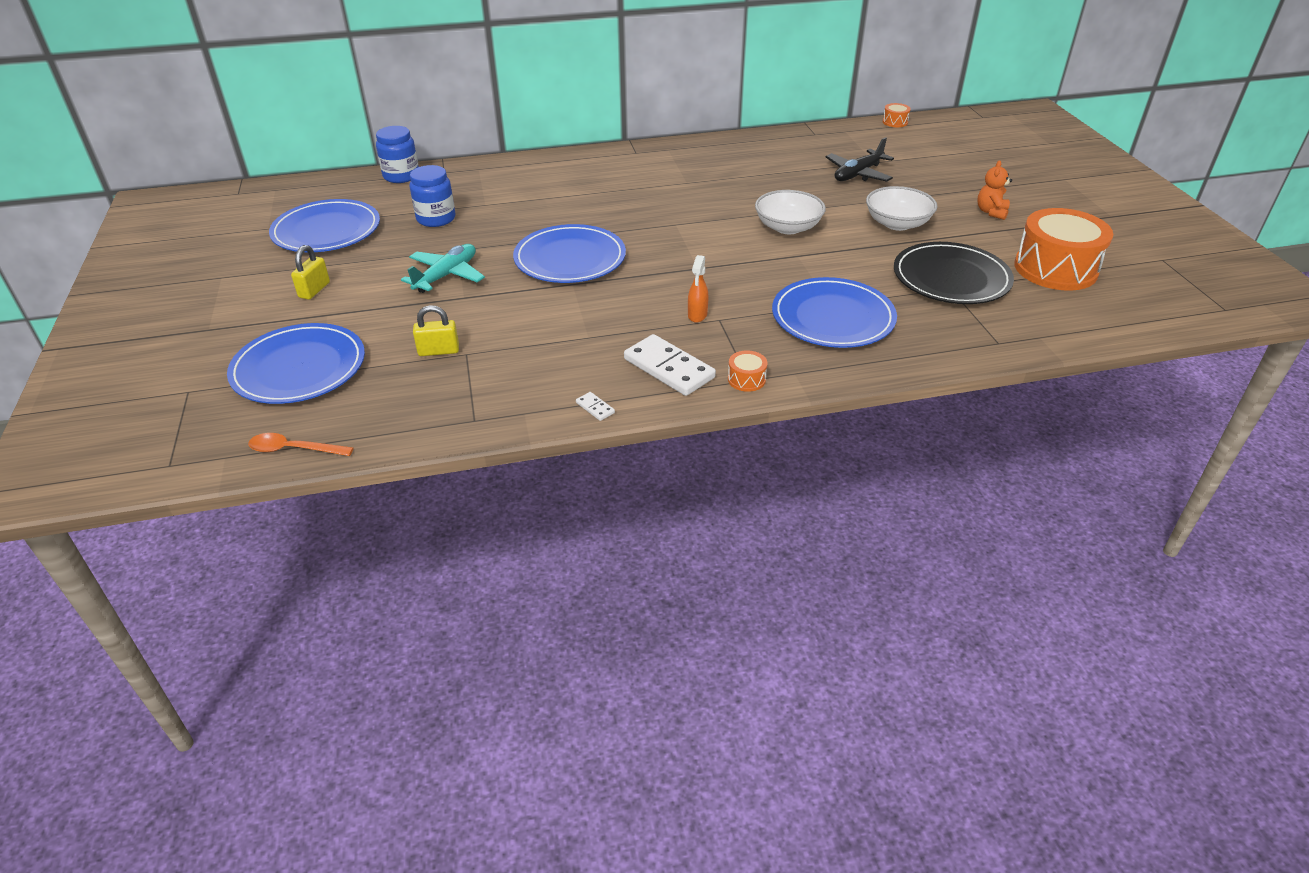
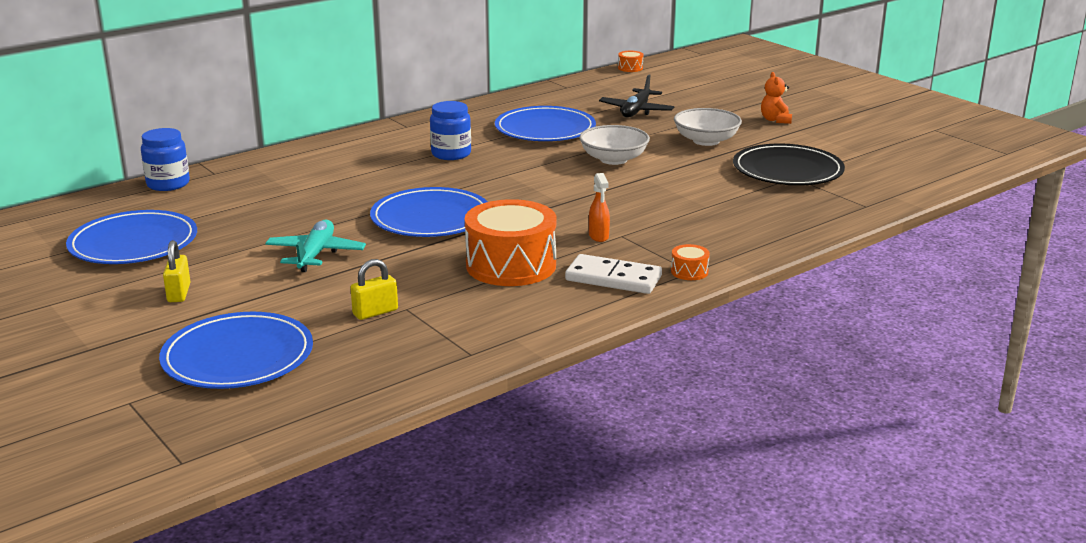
camera: 25 degrees left, 15 degrees down
orange spoon [248,433,353,456] -> none
blue jar [410,165,456,227] -> blue jar moved to [430,101,471,160]
white domino [576,392,615,421] -> none
blue plate [772,277,897,348] -> blue plate moved to [495,106,596,141]
orange drum [1014,208,1113,291] -> orange drum moved to [465,199,556,286]

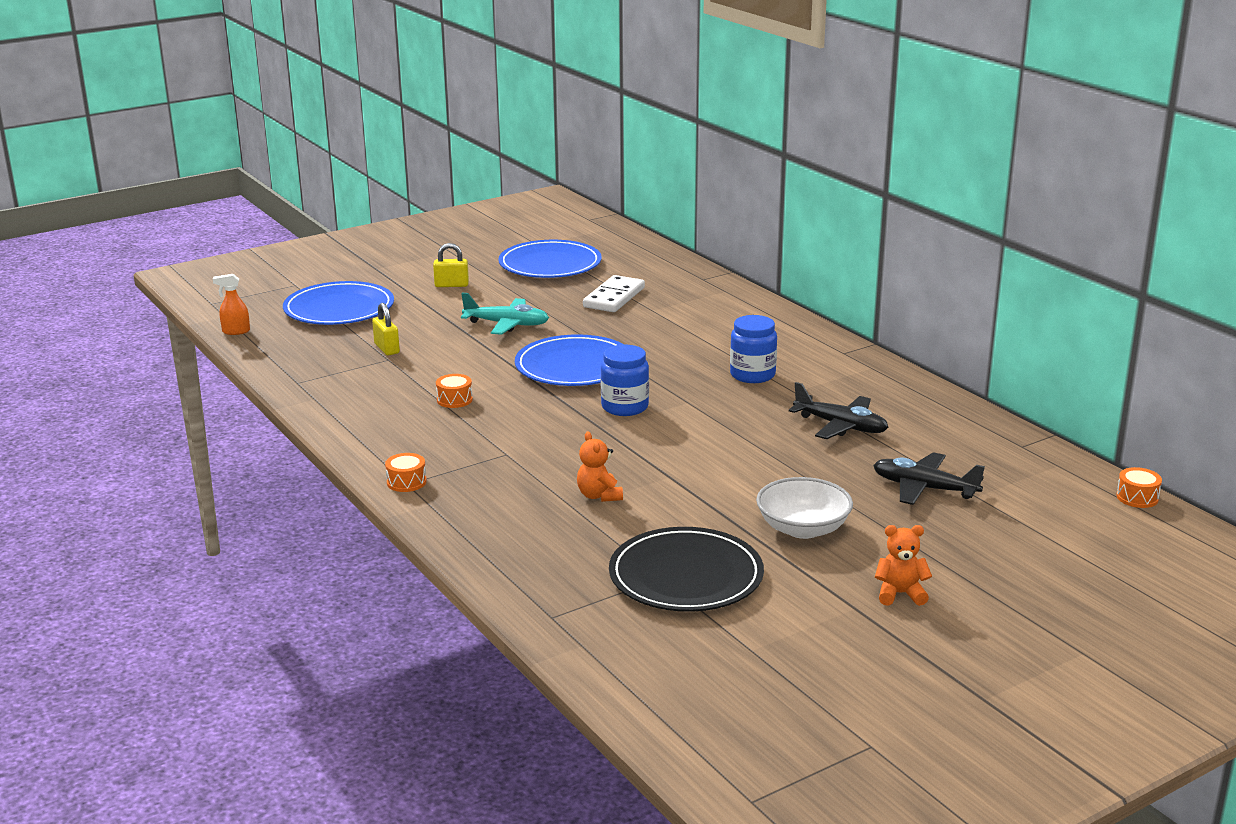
camera: 95 degrees right, 0 degrees up
blue jar [141,128,190,191] -> blue jar moved to [600,345,649,416]
orange drum [465,199,556,286] -> orange drum [436,374,473,408], size x0.41
blue plate [495,106,596,141] -> black plane [789,382,888,439]
white domino [565,254,662,294] -> white domino moved to [583,275,645,312]
white bowl [579,125,650,165] -> none
orange spray bottle [589,173,610,242] -> orange spray bottle moved to [213,274,250,335]
none -> orange teddy bear [577,431,623,502]

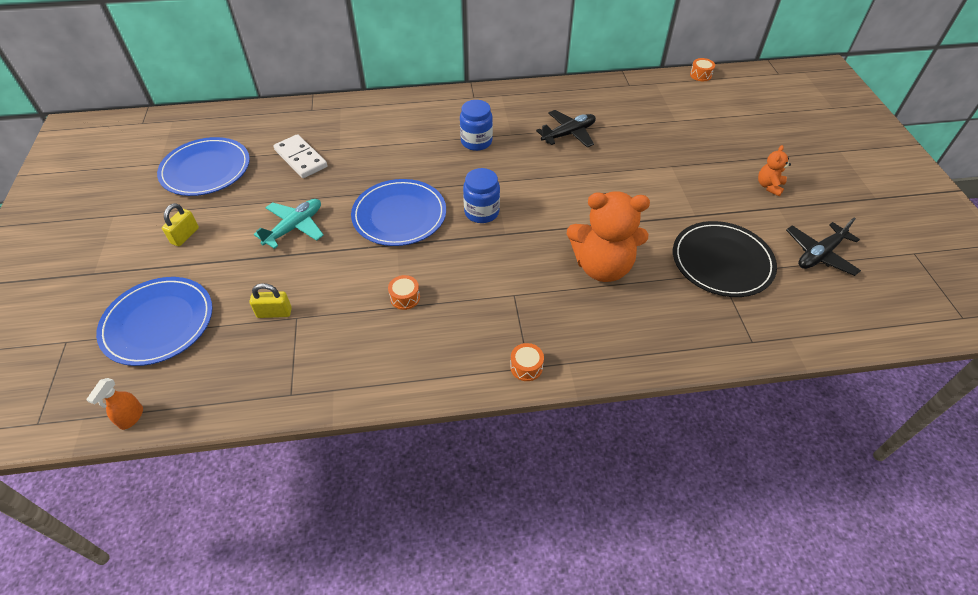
camera: 65 degrees left, 25 degrees up
orange teddy bear [577,431,623,502] -> orange teddy bear [567,191,650,282], size x2.17
white bowl [756,477,853,539] -> none
black plane [873,452,985,505] -> black plane moved to [786,217,861,276]

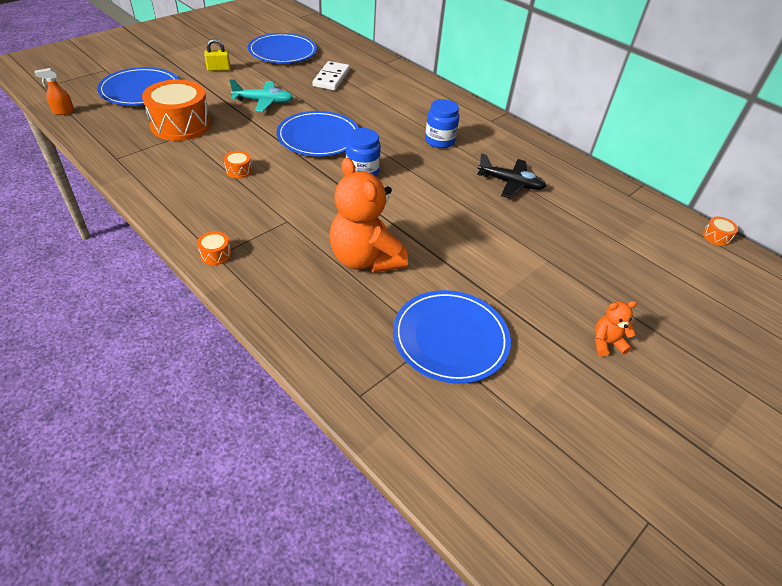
camera: 50 degrees right, 5 degrees down
yellow padlock [250,283,292,318] -> orange drum [142,79,211,141]
black plate [673,221,777,297] -> blue plate [393,290,511,384]
black plane [786,217,861,276] -> none

